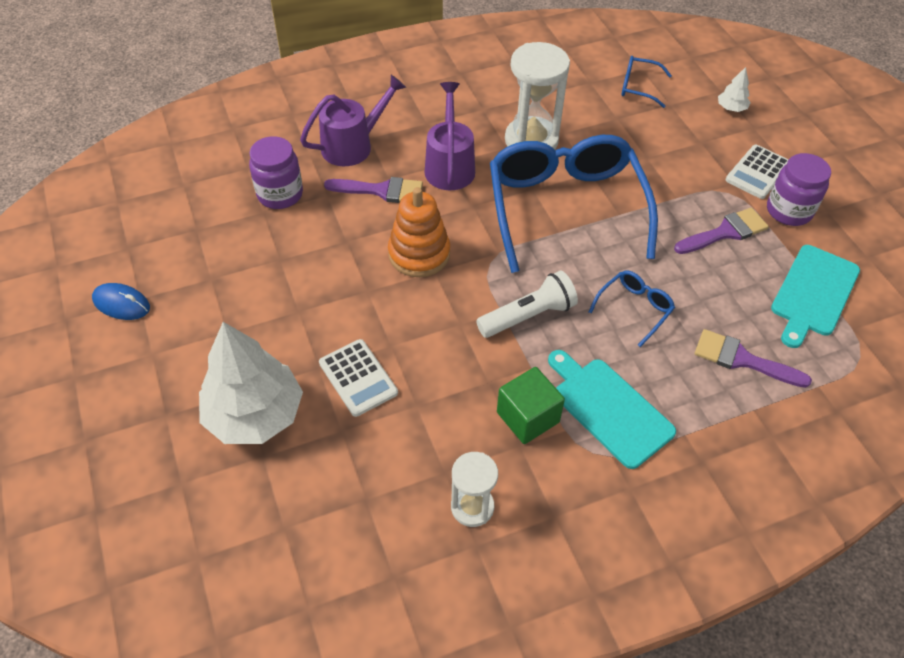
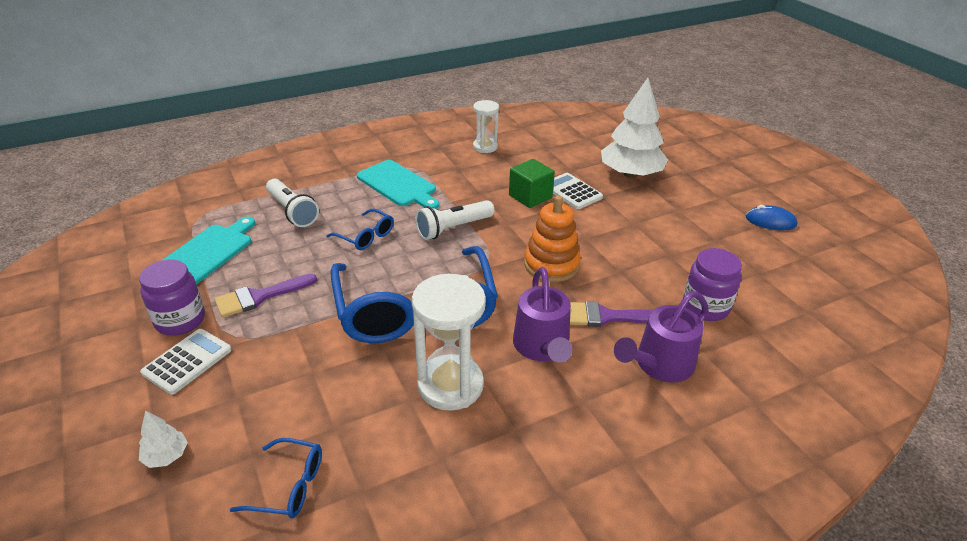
camera: 175 degrees right, 15 degrees down
green cube [497,367,565,444] -> green cube moved to [509,159,555,208]
blue glasses [589,270,675,347] -> blue glasses turned 90 degrees counterclockwise [326,209,394,250]
purple brush [695,329,812,388] -> white flashlight [266,179,319,227]

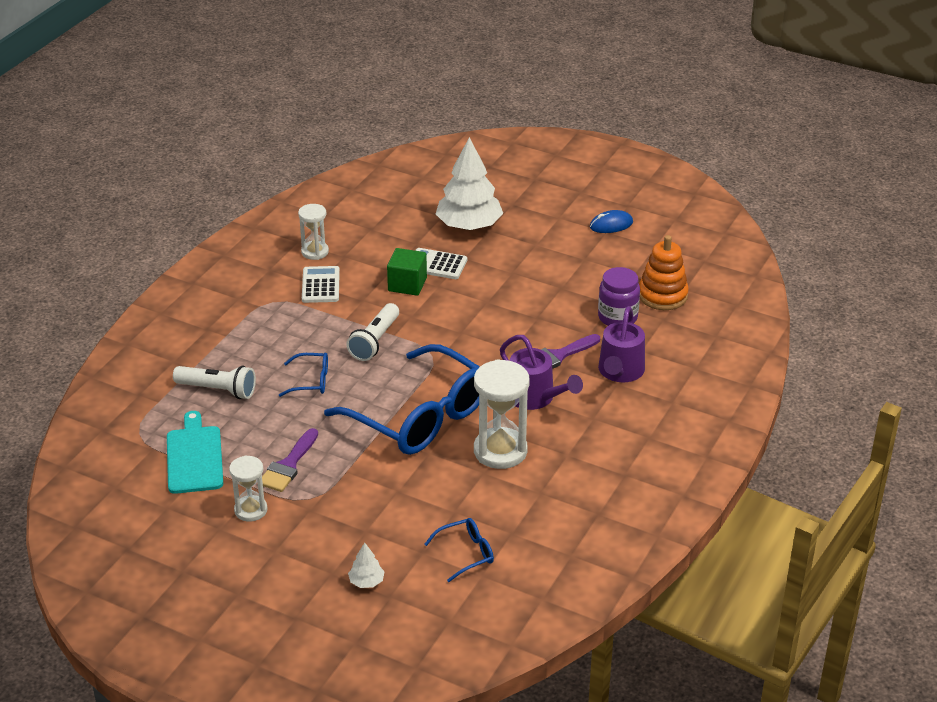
camera: 35 degrees left, 0 degrees up
purple jar [139,259,205,335] -> white hourglass [229,455,268,521]
white calculator [140,329,232,395] -> white calculator moved to [302,266,340,303]
turquoise cutting board [357,160,439,209] -> none
orange stacking toy [524,195,581,282] -> orange stacking toy moved to [639,235,689,310]

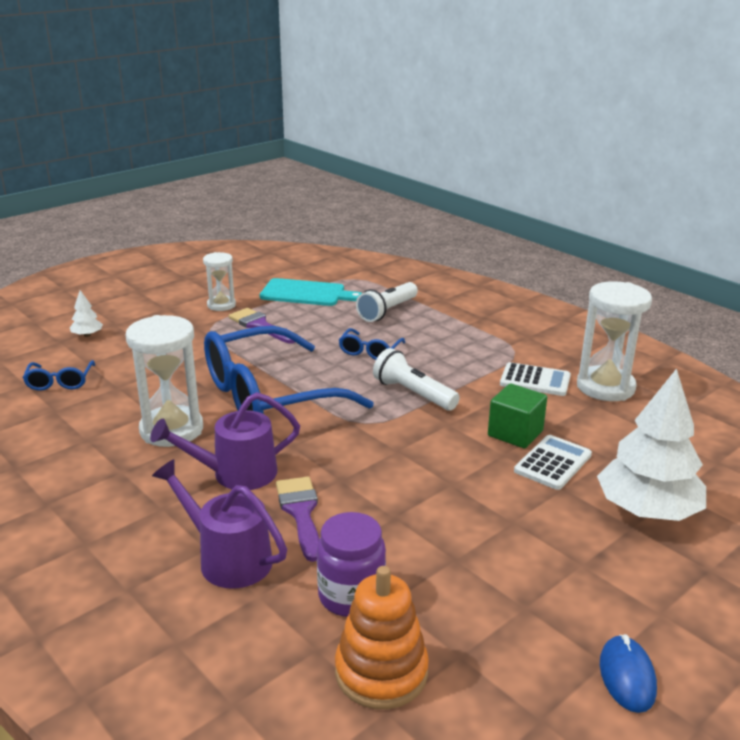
camera: 110 degrees right, 10 degrees down
white hourglass [298,204,329,260] -> white hourglass [577,281,652,401], size x1.70

